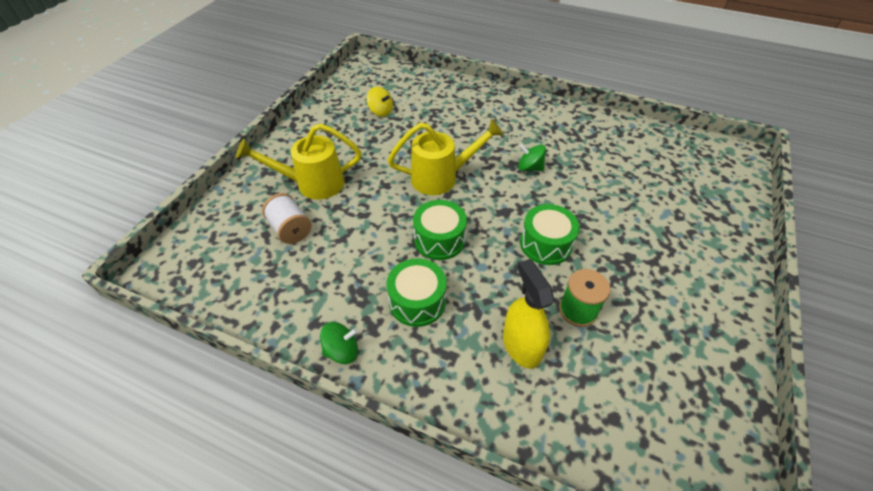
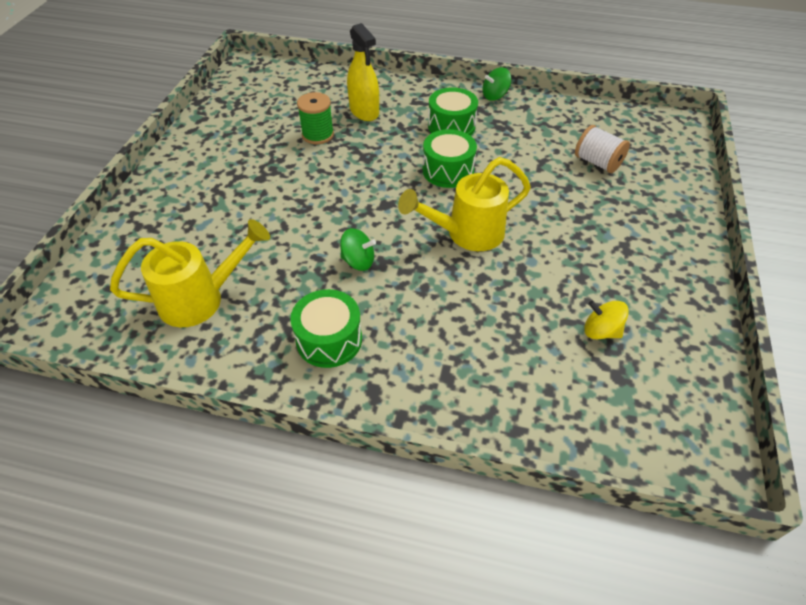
camera: 170 degrees right, 0 degrees up
yellow watering can [236,123,361,200] -> yellow watering can moved to [110,219,270,327]
green drum [520,204,580,265] -> green drum moved to [290,289,362,368]

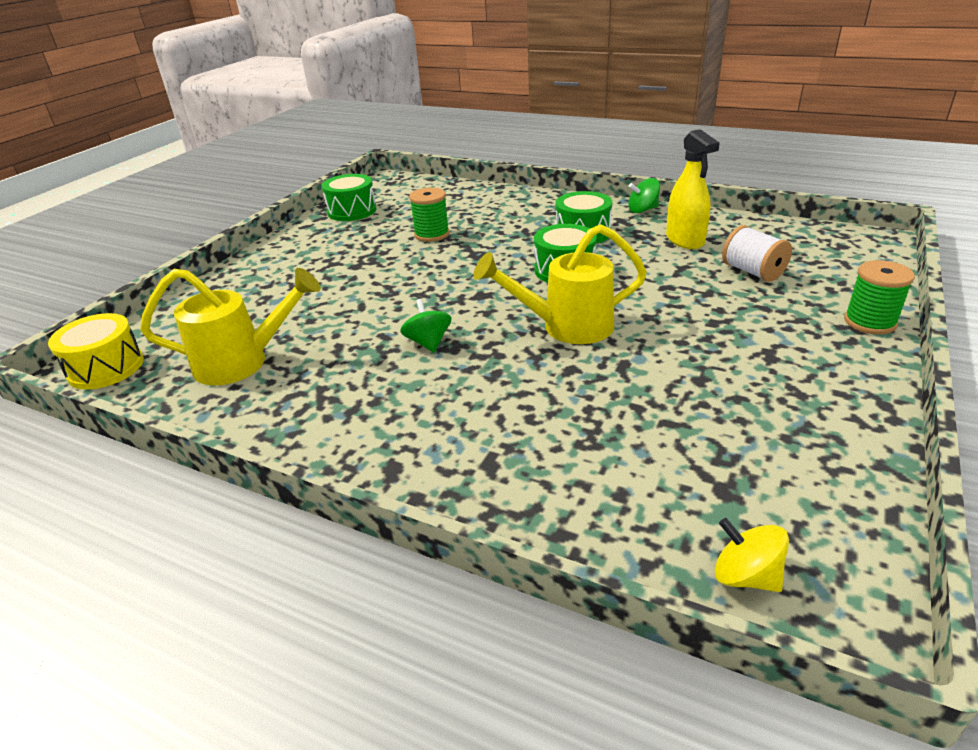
camera: 15 degrees right, 15 degrees down
green drum [290,289,362,368] -> green drum moved to [322,174,377,221]
green spinning top [340,228,376,271] -> green spinning top turned 135 degrees counterclockwise [400,299,451,352]
yellow spray bottle [347,23,379,121] -> yellow spray bottle moved to [666,129,720,249]
yellow spinning top [584,301,629,339] -> yellow spinning top moved to [715,518,789,592]
none -> yellow drum [48,313,144,389]
none -> green spool [844,260,915,334]

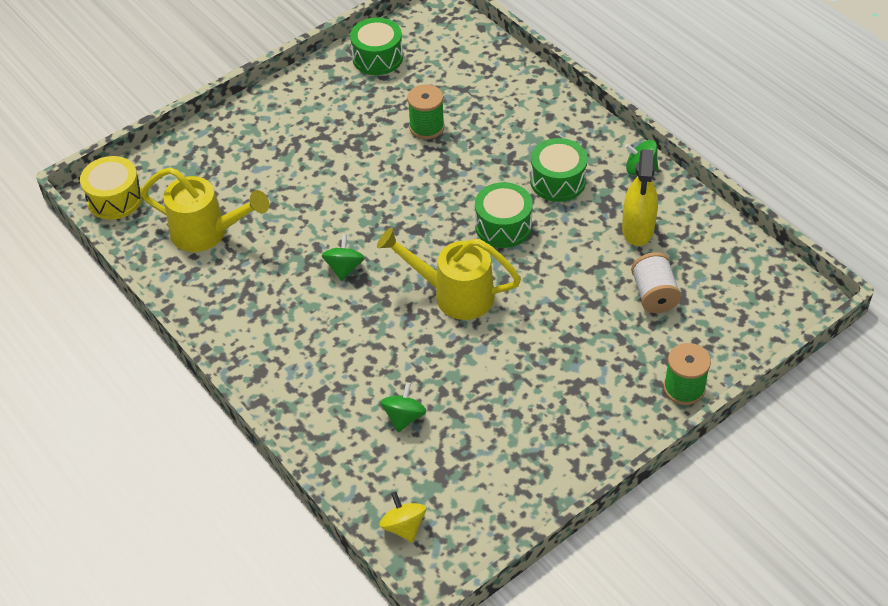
camera: 25 degrees right, 15 degrees up
none -> green spinning top [380,382,427,432]

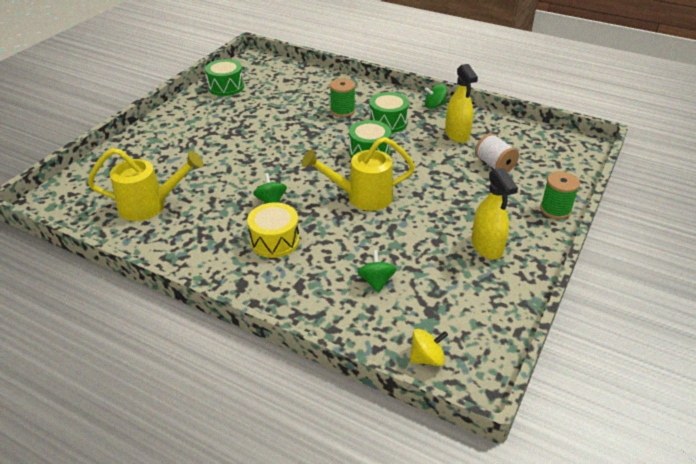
camera: 25 degrees left, 10 degrees down
yellow drum [80,156,143,220] -> yellow drum moved to [247,202,300,258]
yellow spinning top [379,492,426,542] -> yellow spinning top turned 120 degrees clockwise [410,329,448,366]
green spool [407,84,445,139] -> green spool moved to [330,78,356,117]
none -> yellow spray bottle [471,168,518,260]

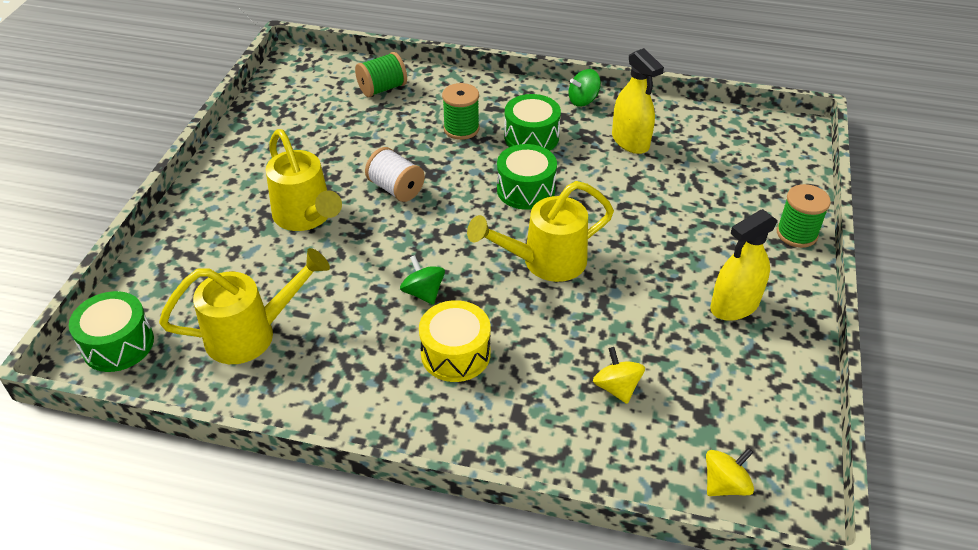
camera: 15 degrees left, 5 degrees up
green drum [205,59,244,96] -> green drum moved to [69,291,154,372]
green spinning top [357,250,397,293] -> yellow spinning top [593,347,645,404]
yellow spray bottle [471,168,518,260] -> yellow spray bottle turned 90 degrees clockwise [710,209,778,321]
white spool [475,133,519,173] -> white spool moved to [365,147,425,202]
none -> yellow watering can [266,129,342,231]
none -> green spool [355,52,407,97]

